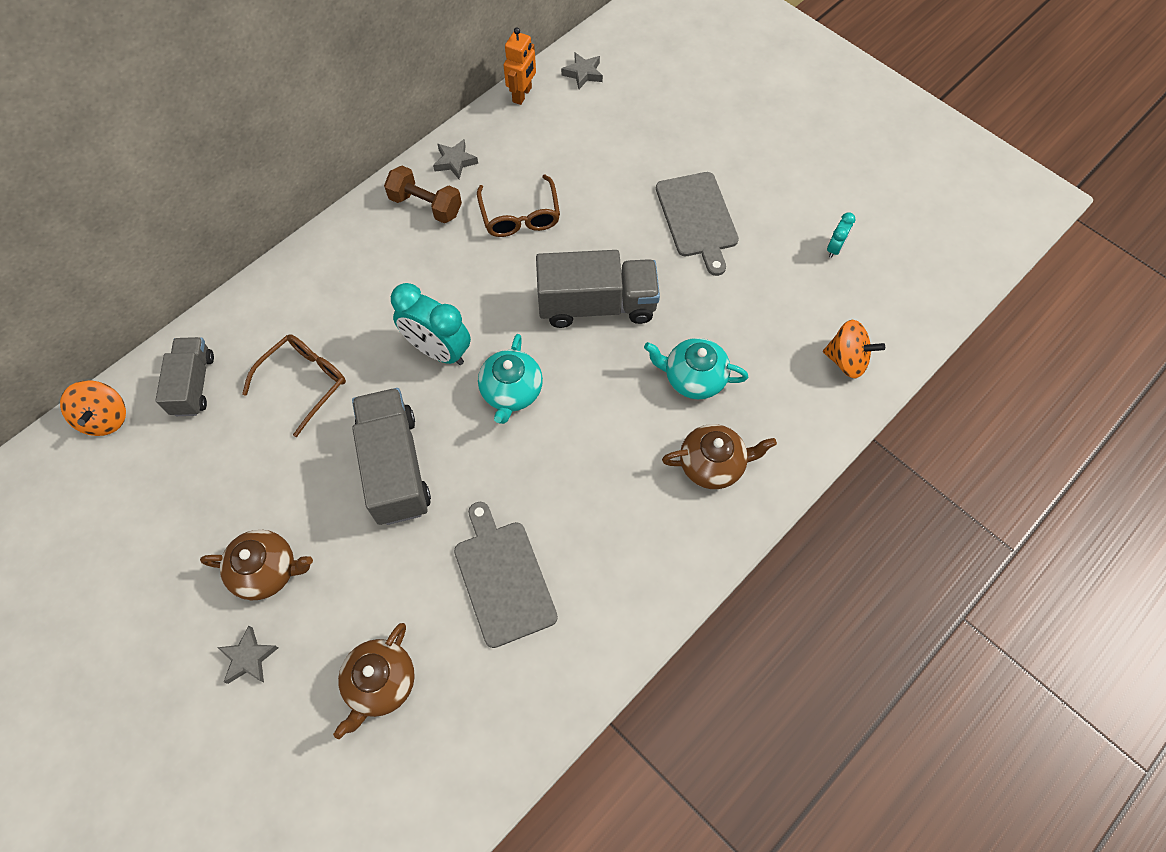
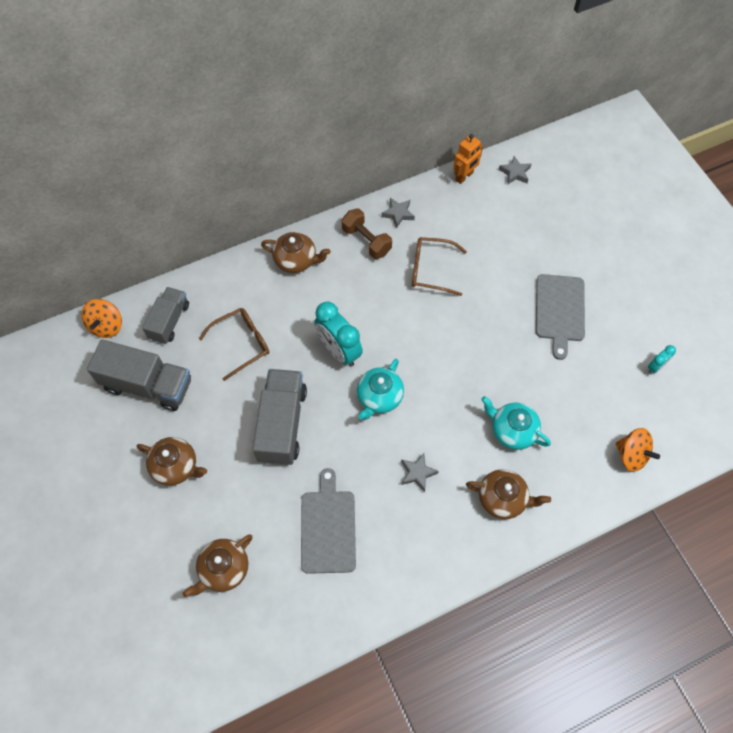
camera: 20 degrees right, 0 degrees up
grey star [217,626,278,684] -> grey star moved to [401,453,439,492]
brown glasses [477,175,560,237] -> brown glasses turned 90 degrees clockwise [412,237,467,296]
grey truck [536,250,660,328] -> grey truck moved to [87,339,191,411]
none -> brown teapot [261,232,331,273]

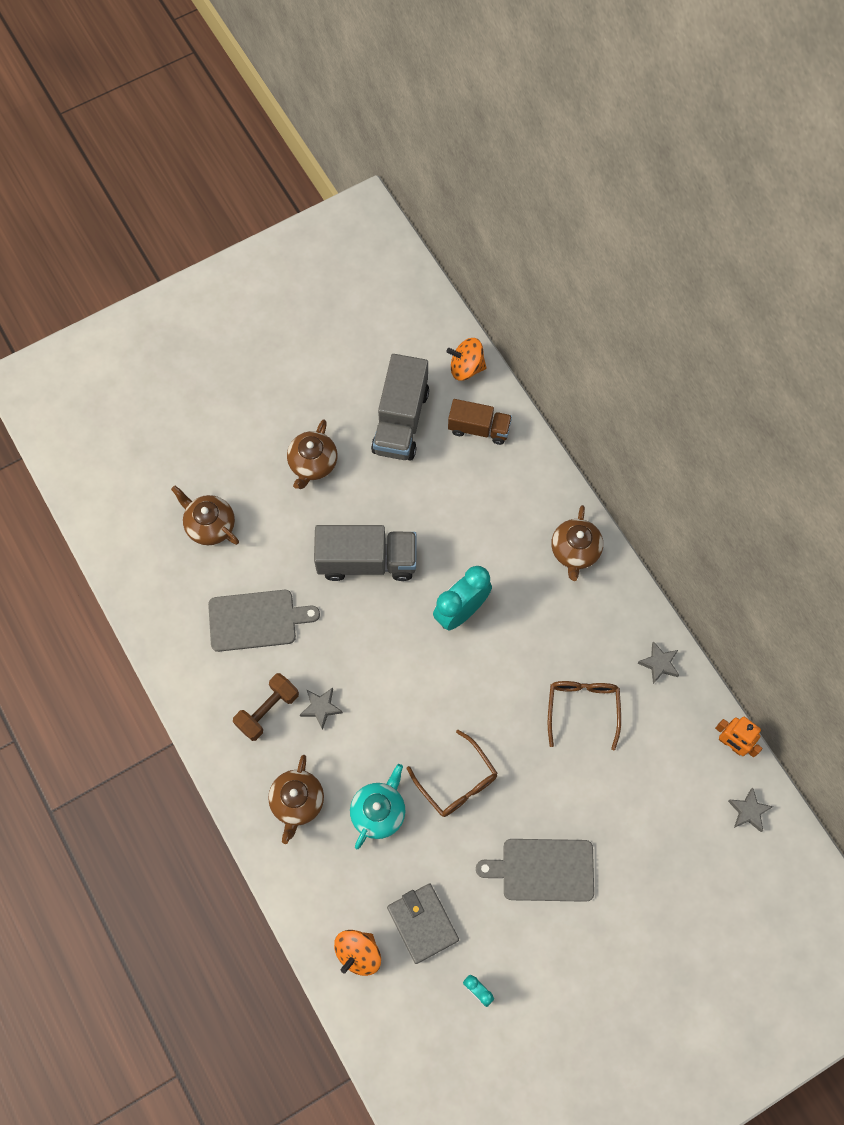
camera: 85 degrees right, 5 degrees up
grey truck [142,287,189,344] -> brown truck [448,399,512,445]
brown glasses [199,308,269,381] -> brown glasses moved to [407,730,498,817]
brown dumbbell [341,208,392,259] -> brown dumbbell moved to [233,673,299,741]
turquoise teapot [357,359,404,420] -> none
none -> grey wallet [387,884,459,964]

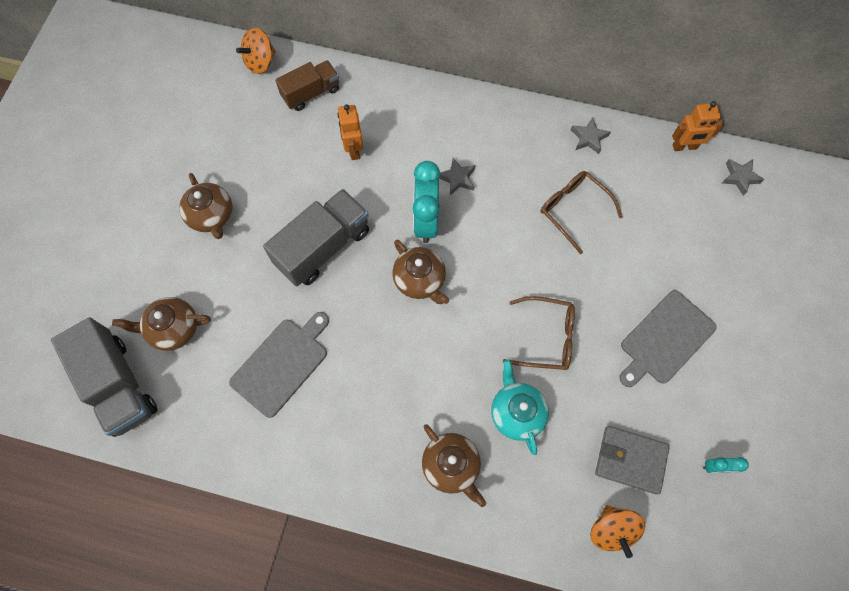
camera: 45 degrees left, 0 degrees up
brown dumbbell [233,673,299,741] -> none
grey star [300,688,343,730] -> grey star moved to [439,158,475,196]
grey truck [371,354,429,461] -> grey truck moved to [51,317,158,437]
brown teapot [551,505,603,581] -> brown teapot moved to [392,240,449,304]
none -> orange robot [338,104,364,160]

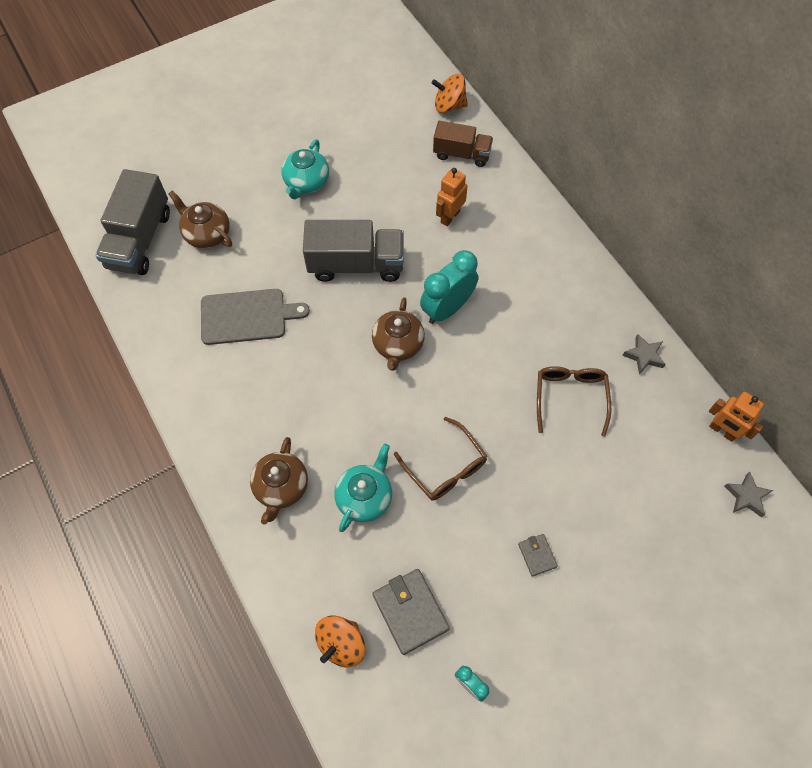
camera: 45 degrees right, 5 degrees down
brown teapot [179,173,233,239] -> turquoise teapot [281,139,329,200]
grey star [439,158,475,196] -> none
grey cutting board [620,290,717,387] -> grey wallet [518,534,558,577]

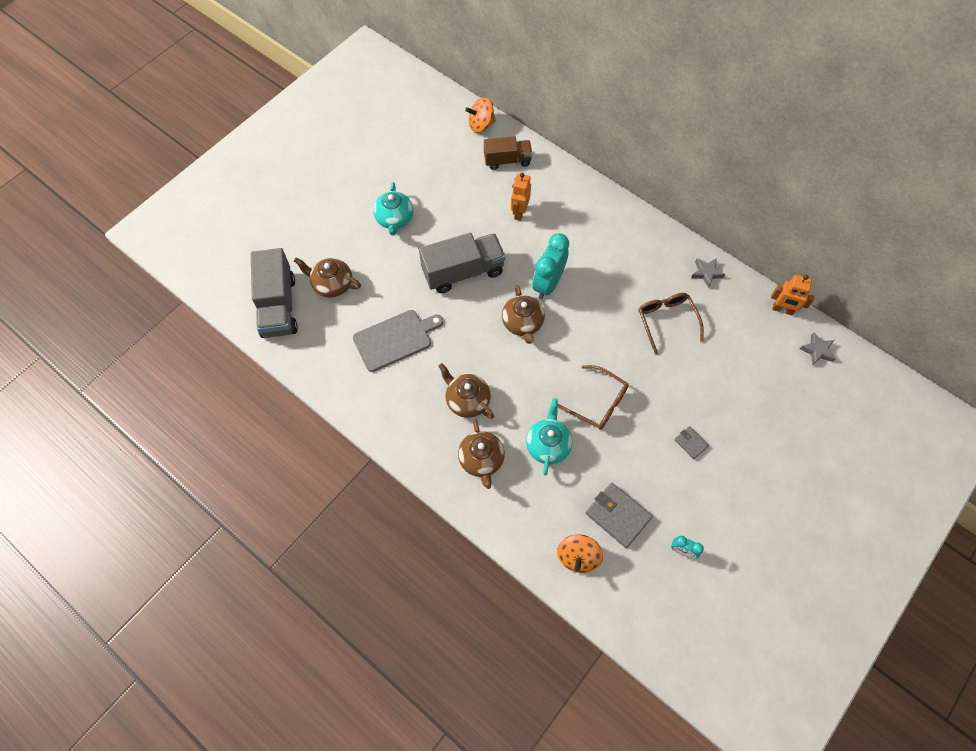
camera: 20 degrees left, 0 degrees up
none -> brown teapot [438,363,494,419]

